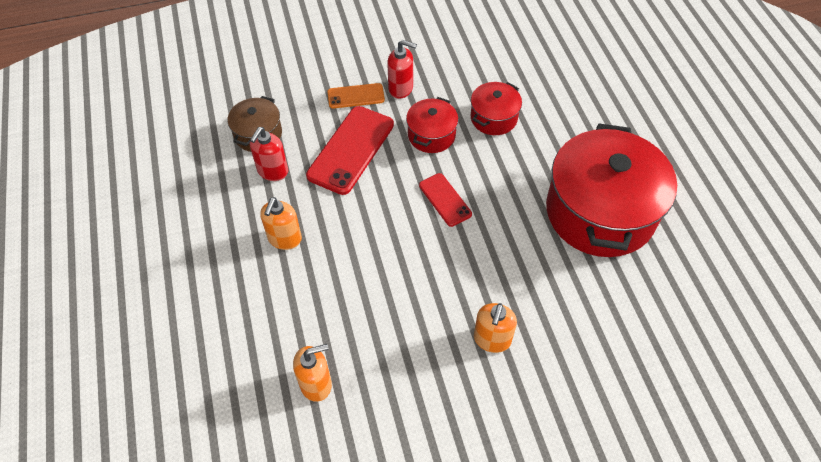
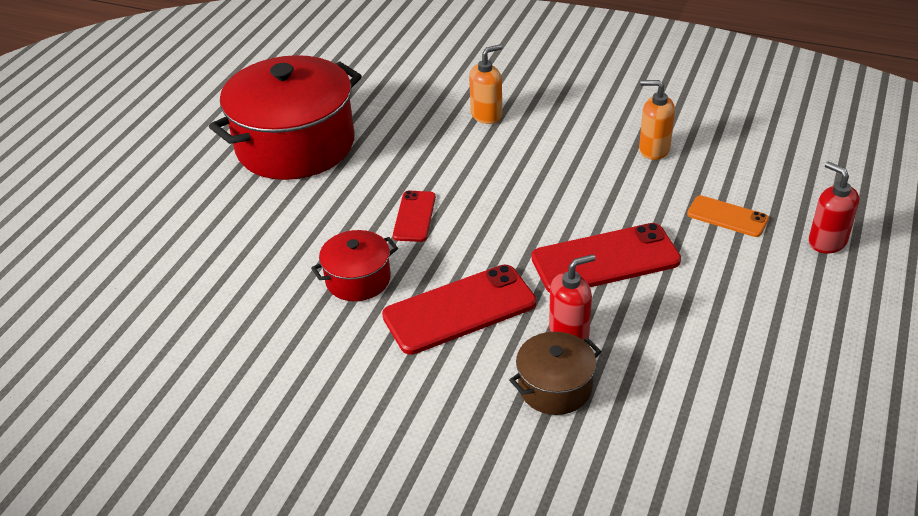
camera: 140 degrees left, 15 degrees down
orange soap dispenser [260,197,302,250] -> red phone [532,223,681,293]
orange phone [328,83,385,108] -> orange phone moved to [687,195,769,237]
red soap dispenser [387,40,417,99] -> red soap dispenser moved to [809,162,859,254]
red pot [471,82,522,135] -> none

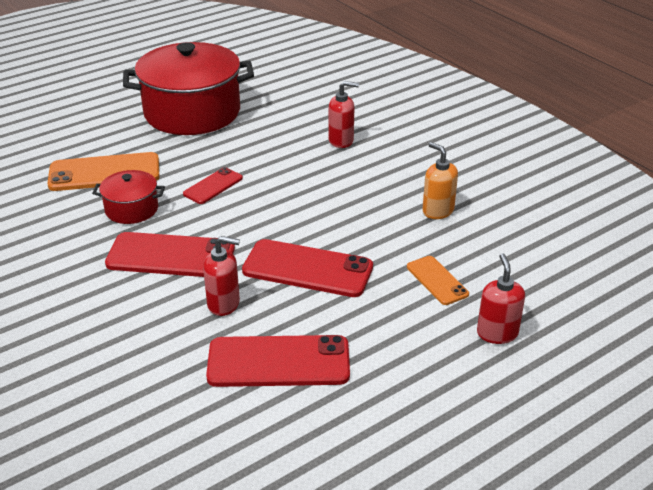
camera: 30 degrees right, 5 degrees down
orange soap dispenser [469,44,502,124] -> red soap dispenser [329,81,359,148]
brown pot [509,332,602,415] -> none
none -> orange phone [47,152,159,191]
none -> red phone [206,335,350,387]

